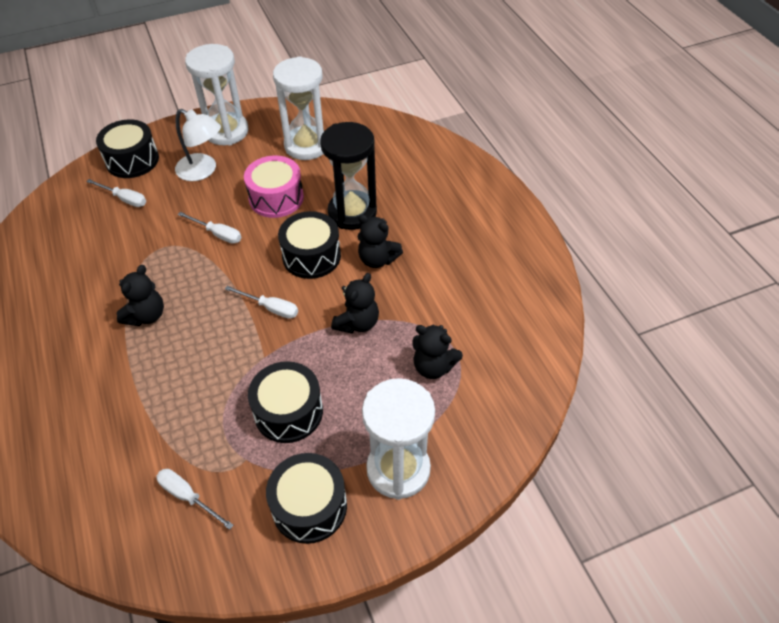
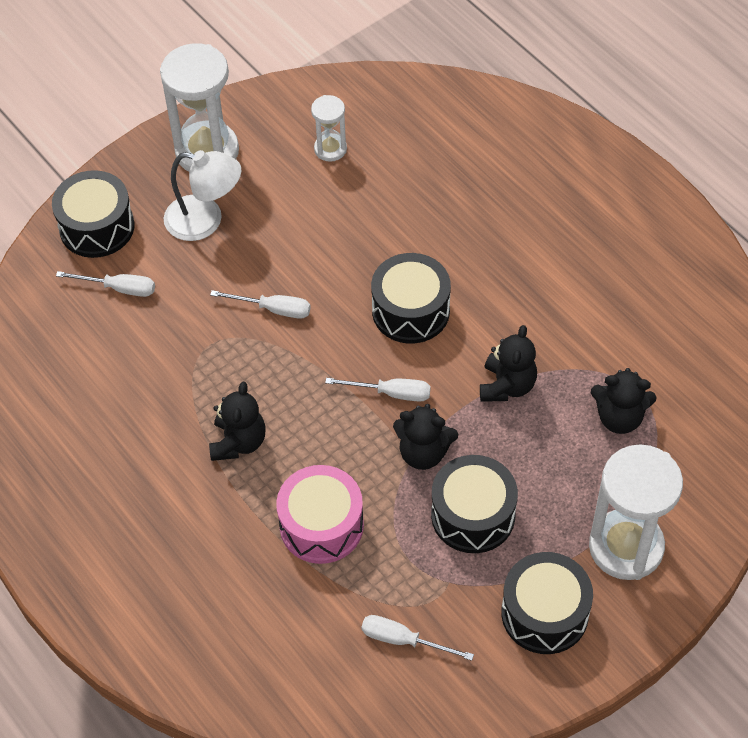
camera: 15 degrees left, 5 degrees up
pink drum [244,156,304,218] -> pink drum moved to [276,465,364,564]
white hourglass [273,56,324,160] -> white hourglass [311,95,347,162], size x0.51
black hourglass [320,122,377,230] -> none
black teddy bear [357,214,403,268] -> black teddy bear moved to [393,404,458,470]

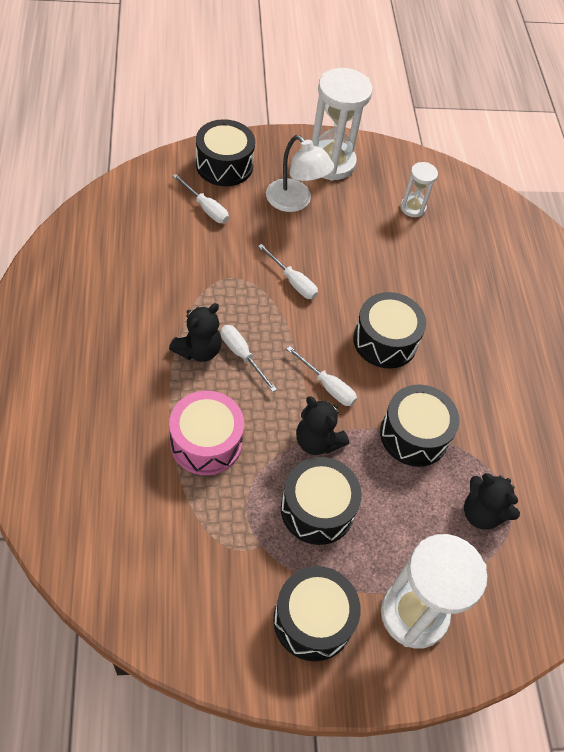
camera: 25 degrees right, 0 degrees up
white screwdriver [361,615,474,661] -> white screwdriver moved to [221,325,277,392]
black teddy bear [480,325,537,402] -> black drum [380,385,460,467]

